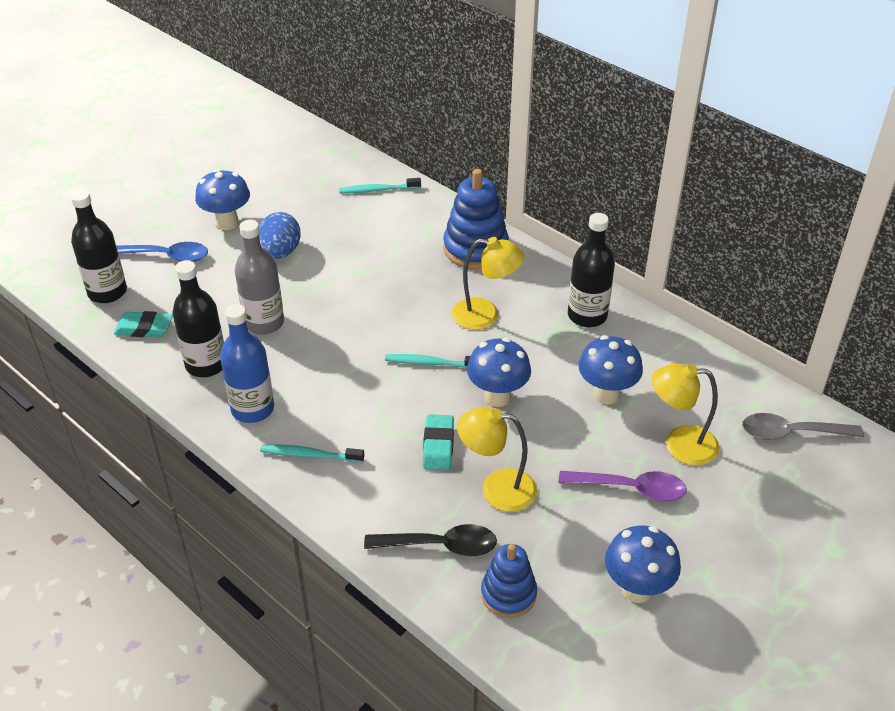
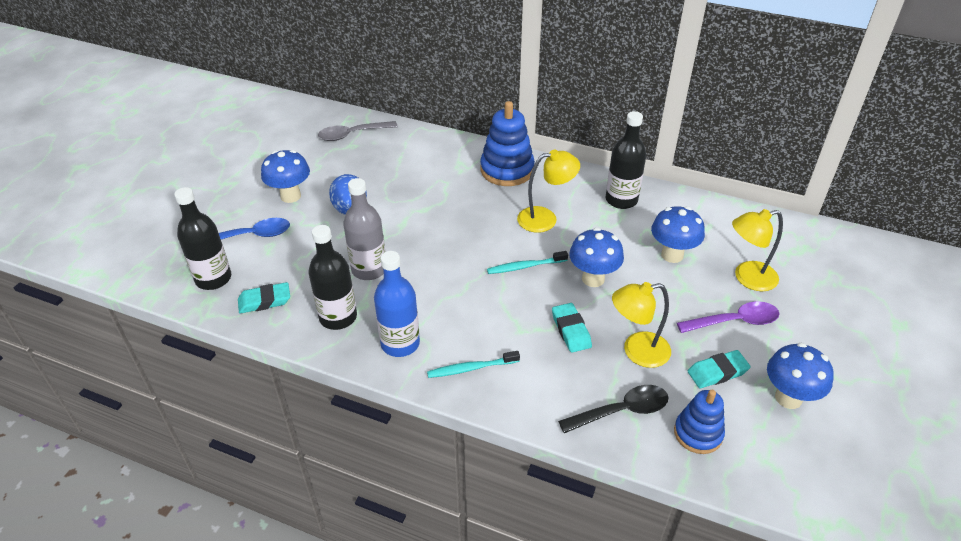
camera: 20 degrees left, 0 degrees up
turquoise toothbrush [339,178,421,193] -> none
grey spoon [742,413,864,440] -> grey spoon moved to [318,121,398,141]
none -> turquoise eraser [688,350,751,388]

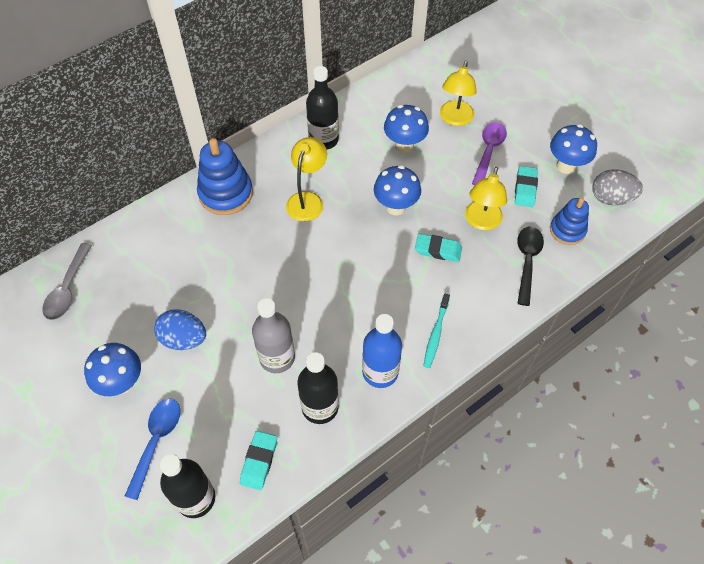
camera: 60 degrees left, 15 degrees up
turquoise toothbrush [487,251,568,274] -> none
none -> grey egg [592,169,643,205]

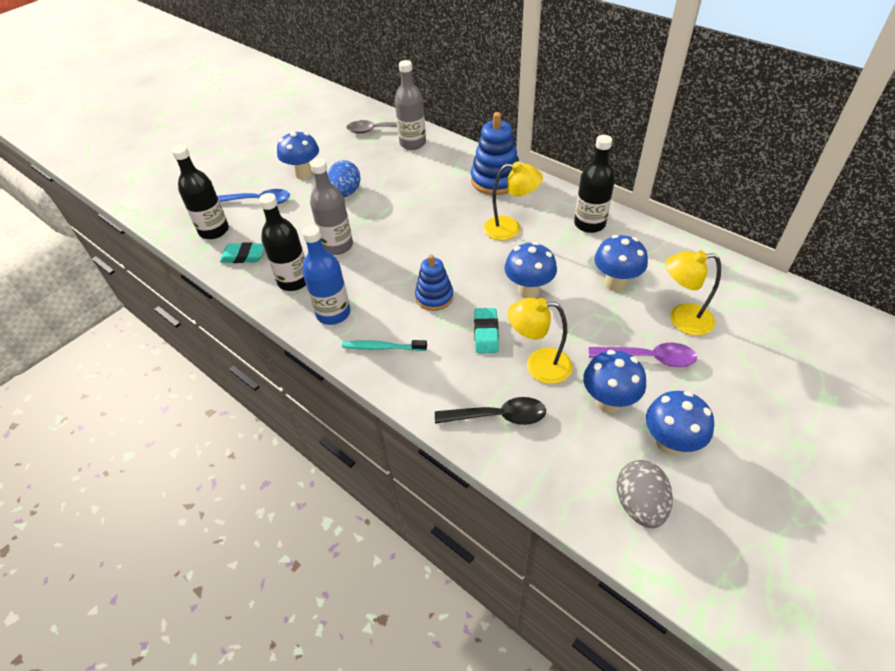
camera: 80 degrees right, 10 degrees down
turquoise eraser [515,166,538,207] -> blue mushroom [583,350,646,413]
blue stacking toy [550,198,589,245] -> blue stacking toy moved to [415,254,454,311]
none -> grey bottle [395,60,426,150]

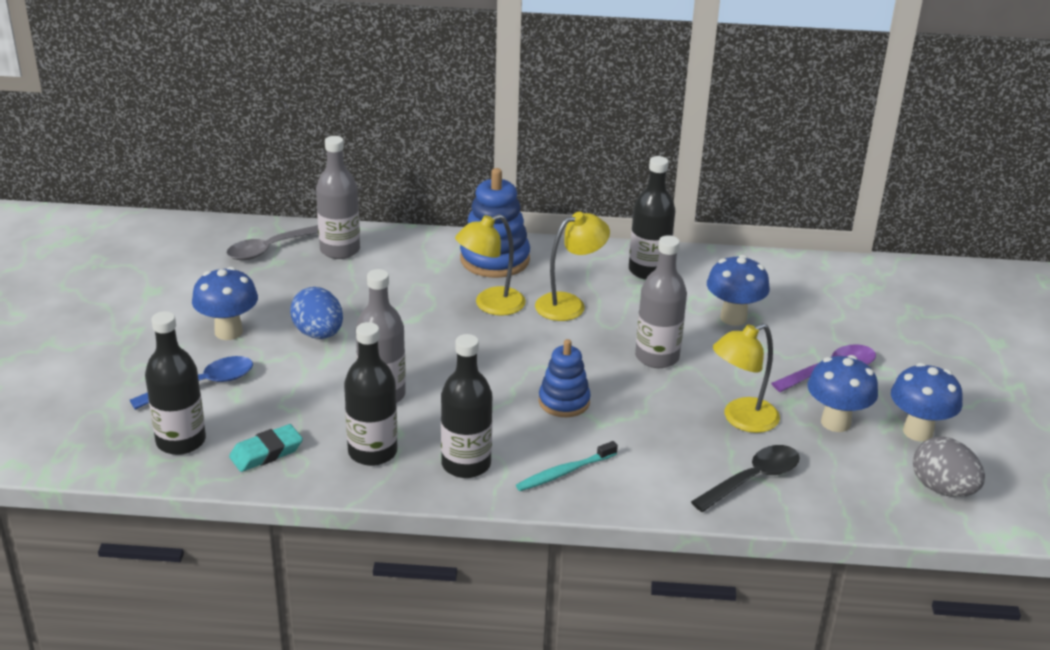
camera: 40 degrees left, 15 degrees down
blue bottle [302,225,350,325] -> black bottle [441,334,492,478]
turquoise eraser [474,308,499,353] -> none
blue mushroom [504,242,557,298] -> grey bottle [635,235,687,368]
yellow lamp [665,250,721,336] -> yellow lamp moved to [455,214,526,316]

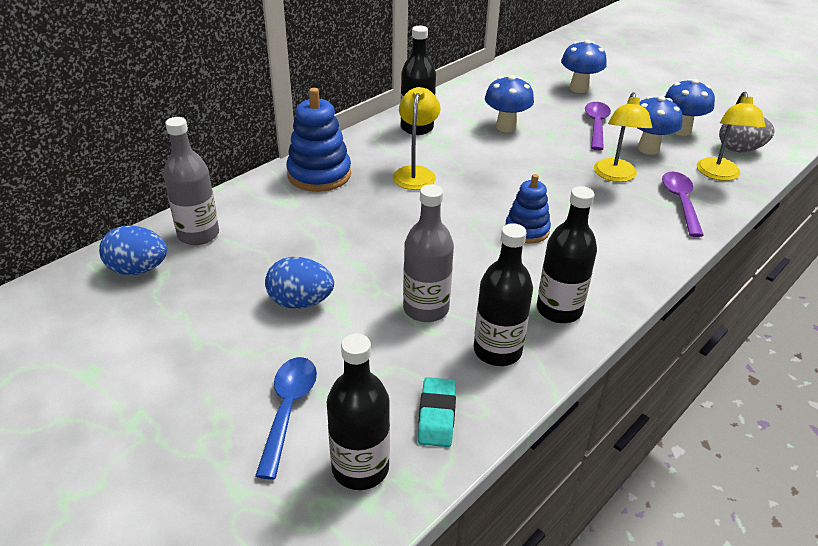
camera: 50 degrees left, 5 degrees up
blue mushroom [192,267,258,340] -> blue mushroom moved to [561,40,607,93]
grey spoon [227,225,318,260] -> blue egg [99,225,167,275]
yellow lamp [455,214,526,316] -> yellow lamp moved to [697,92,766,181]
turquoise toothbrush [516,441,618,491] -> none
grey bottle [635,235,687,368] -> none
black spoon [691,445,800,512] -> purple spoon [662,172,704,237]

